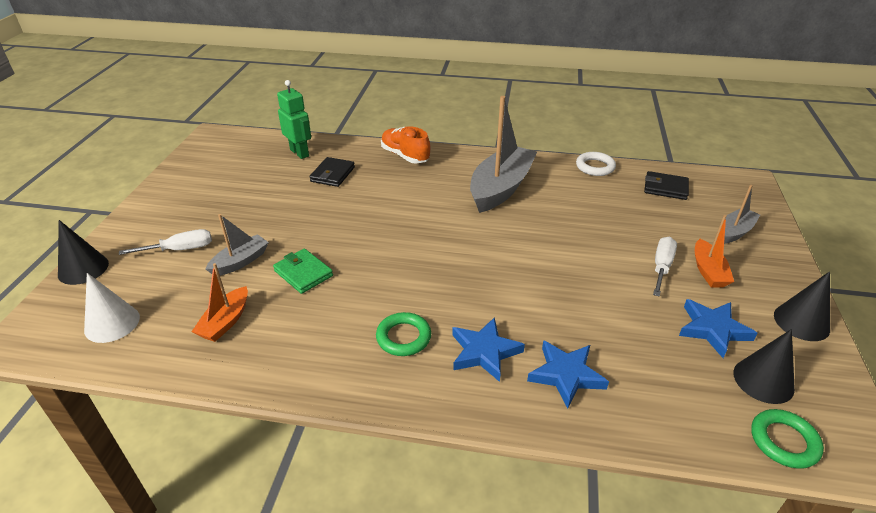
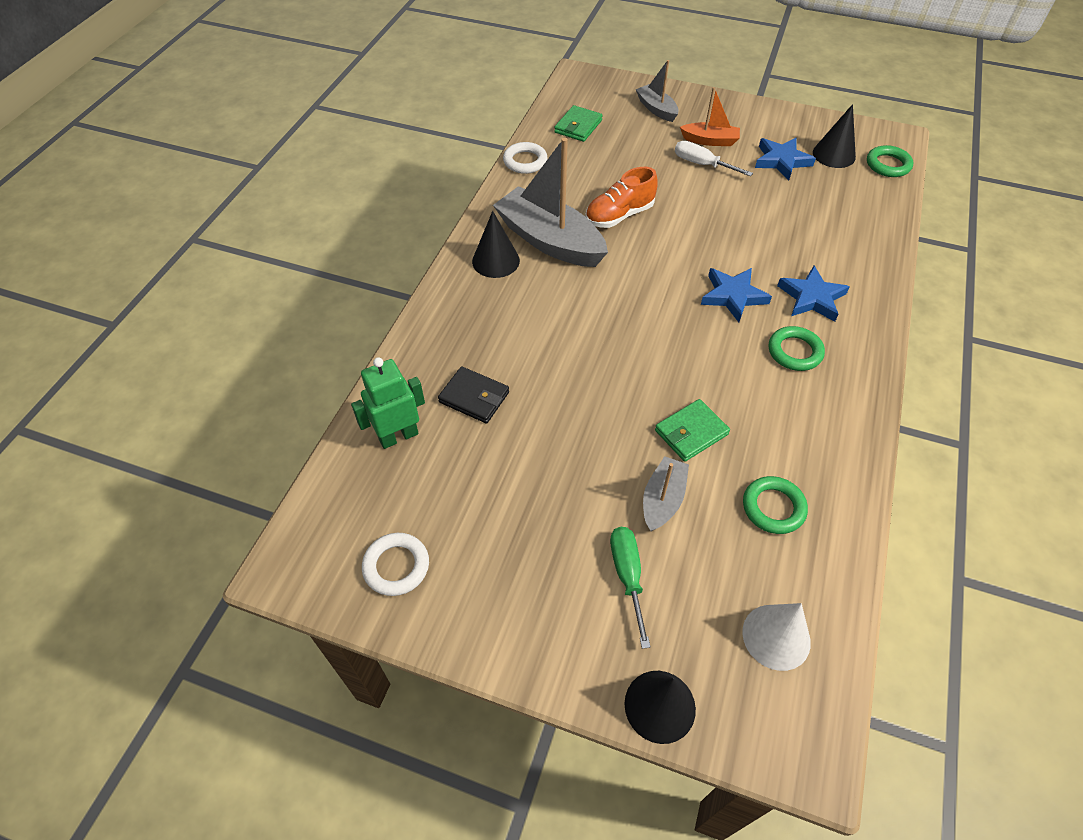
camera: 80 degrees left, 15 degrees up
white screwdriver [119,229,212,255] -> green screwdriver [610,527,650,649]
orange boat [191,263,248,342] -> green ring [743,476,808,534]
grey boat [206,214,269,276] -> grey boat turned 60 degrees clockwise [643,456,689,531]
orange shoe [381,126,430,164] -> orange shoe moved to [585,167,658,228]
blue star [527,340,609,409] -> blue star moved to [701,268,772,322]
black wallet [644,171,689,200] -> green wallet [554,105,603,142]
black cone [774,271,830,341] -> black cone moved to [472,211,520,278]
none -> white ring [362,533,429,596]

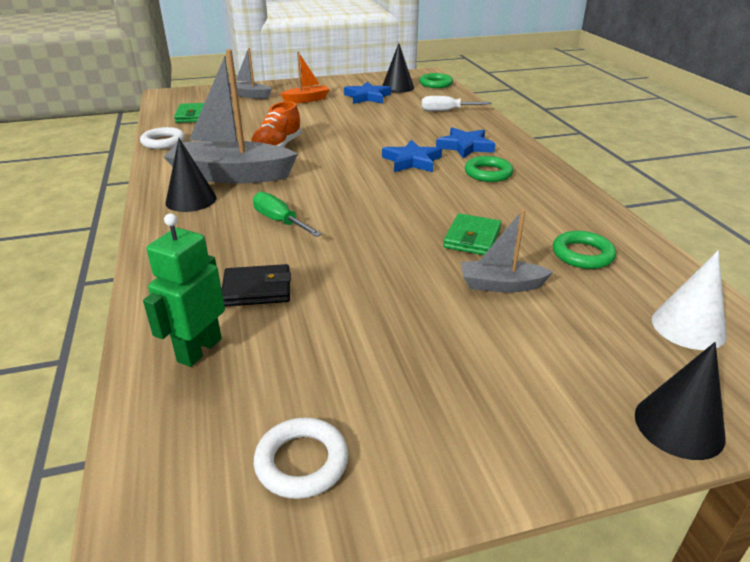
camera: 35 degrees left, 20 degrees down
green screwdriver [610,527,650,649] -> green screwdriver moved to [253,192,322,237]
grey boat [643,456,689,531] -> grey boat turned 75 degrees counterclockwise [461,209,553,293]
white screwdriver [675,141,753,176] -> white screwdriver moved to [421,96,492,111]

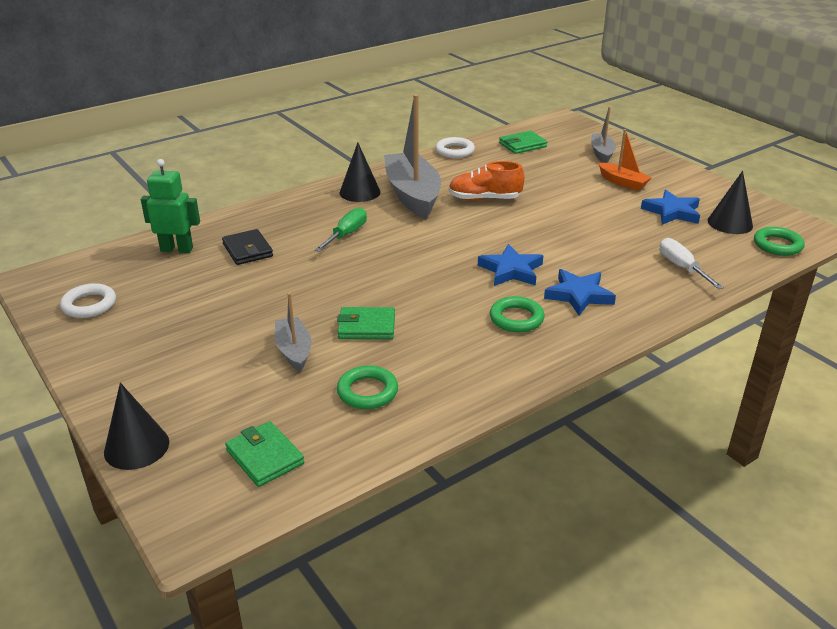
camera: 70 degrees right, 0 degrees up
white cone [651,250,727,350] -> green wallet [225,421,304,487]

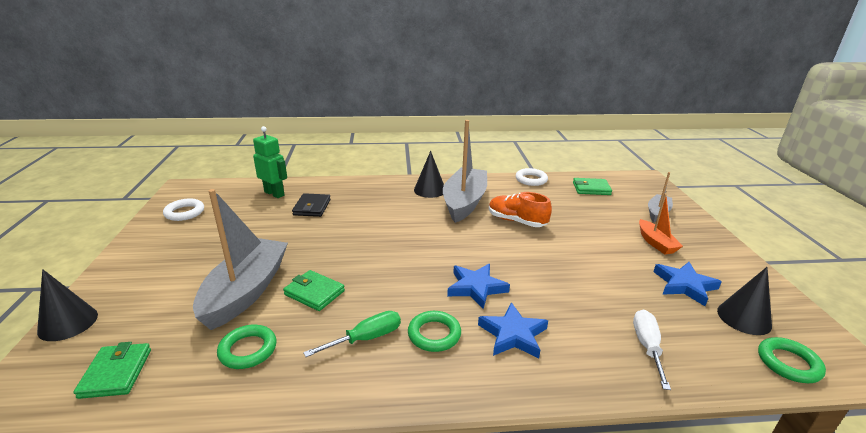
camera: 30 degrees right, 5 degrees down
grey boat [275,293,311,372] -> grey boat [193,189,288,330], size x1.93
green screwdriver [315,207,367,252] -> green screwdriver moved to [303,311,401,357]

